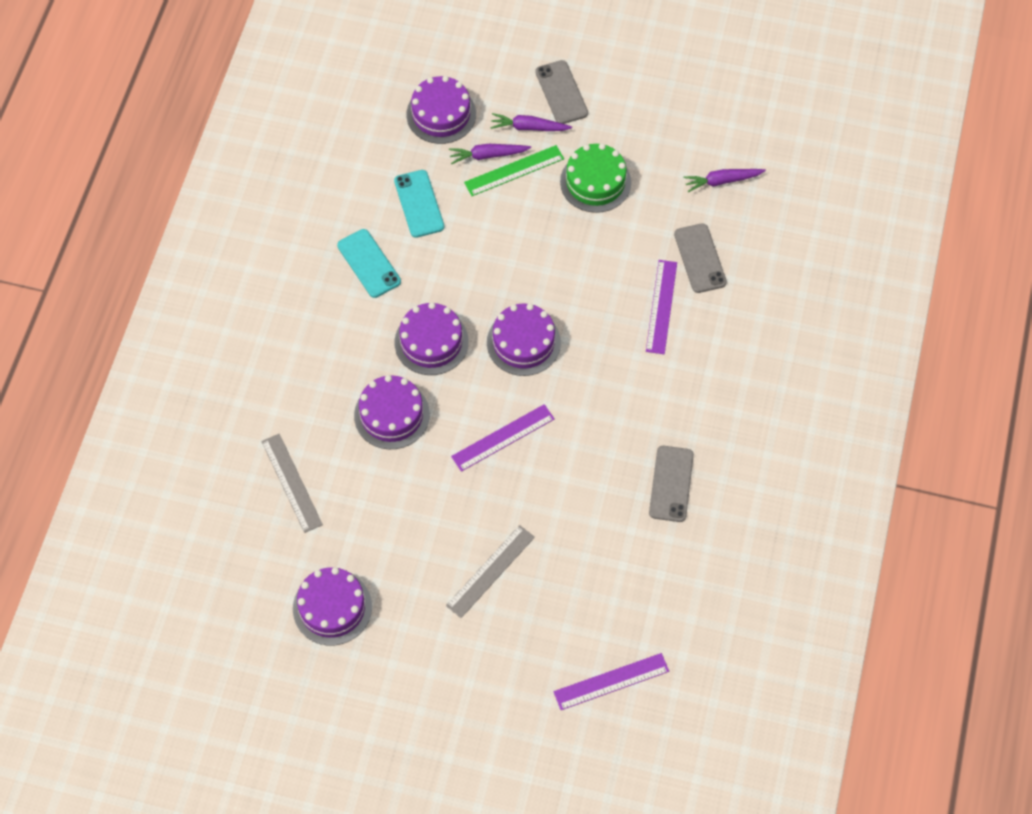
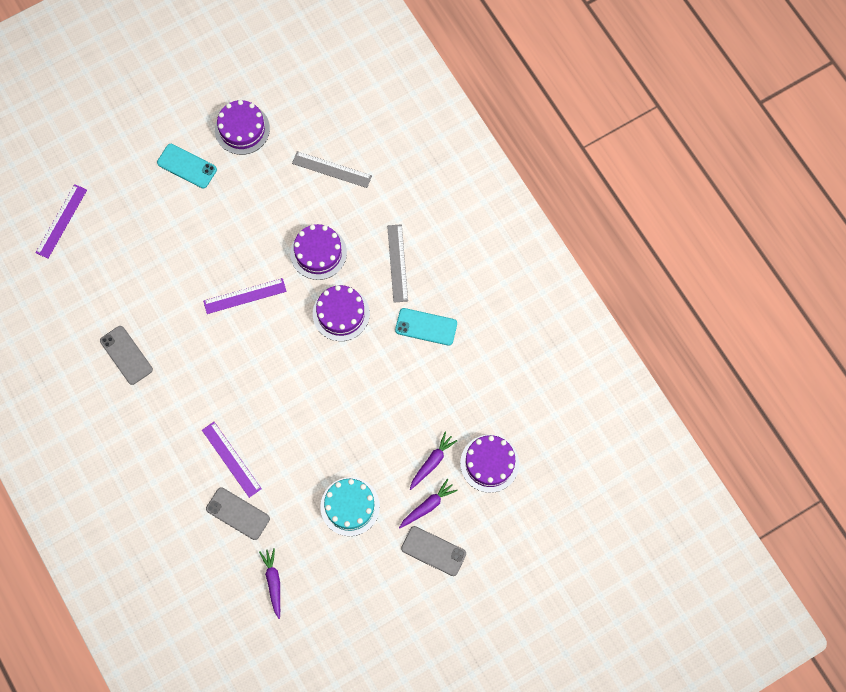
camera: 135 degrees right, 10 degrees up
turquoise phone [394,170,445,238] -> turquoise phone moved to [157,144,217,188]
grey ruler [446,525,535,618] -> grey ruler moved to [387,224,408,303]
purple ruler [451,404,555,472] -> purple ruler turned 60 degrees clockwise [203,278,287,314]
green ruler [464,145,564,196] -> none
purple cake [487,304,561,376] -> none
green cake [560,143,631,213] -> turquoise cake [320,477,380,536]
purple carrot [683,169,766,192] -> purple carrot turned 45 degrees counterclockwise [259,548,280,619]

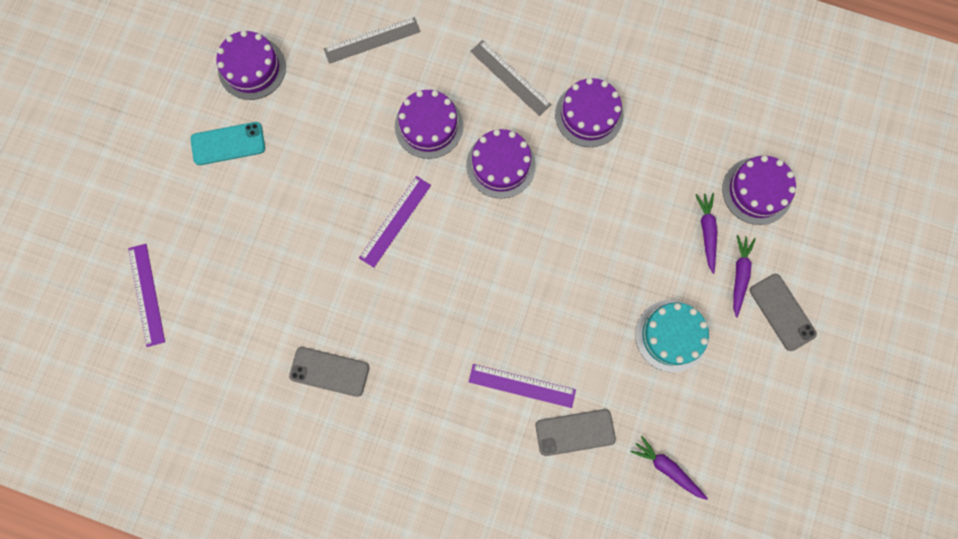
camera: 40 degrees left, 5 degrees up
turquoise phone [395,308,457,346] -> purple cake [555,78,624,147]
grey phone [401,526,466,576] -> grey phone turned 75 degrees clockwise [750,274,817,351]

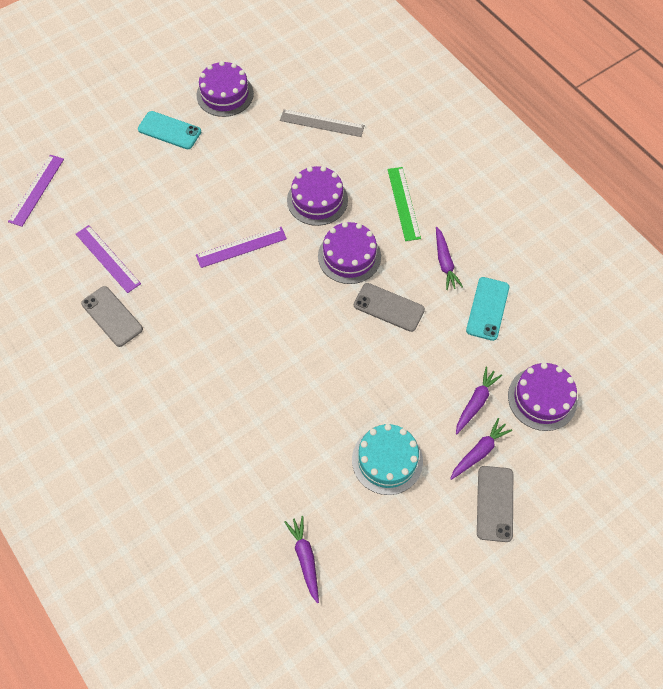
camera: 35 degrees right, 15 degrees down
purple ruler [469,364,576,408] -> purple ruler moved to [76,225,141,293]
grey ruler [470,40,552,116] -> green ruler [388,167,421,241]
grey phone [535,409,616,456] -> grey phone moved to [354,283,425,332]
purple cake [555,78,624,147] -> purple carrot [436,227,463,290]
none -> turquoise phone [466,277,509,341]

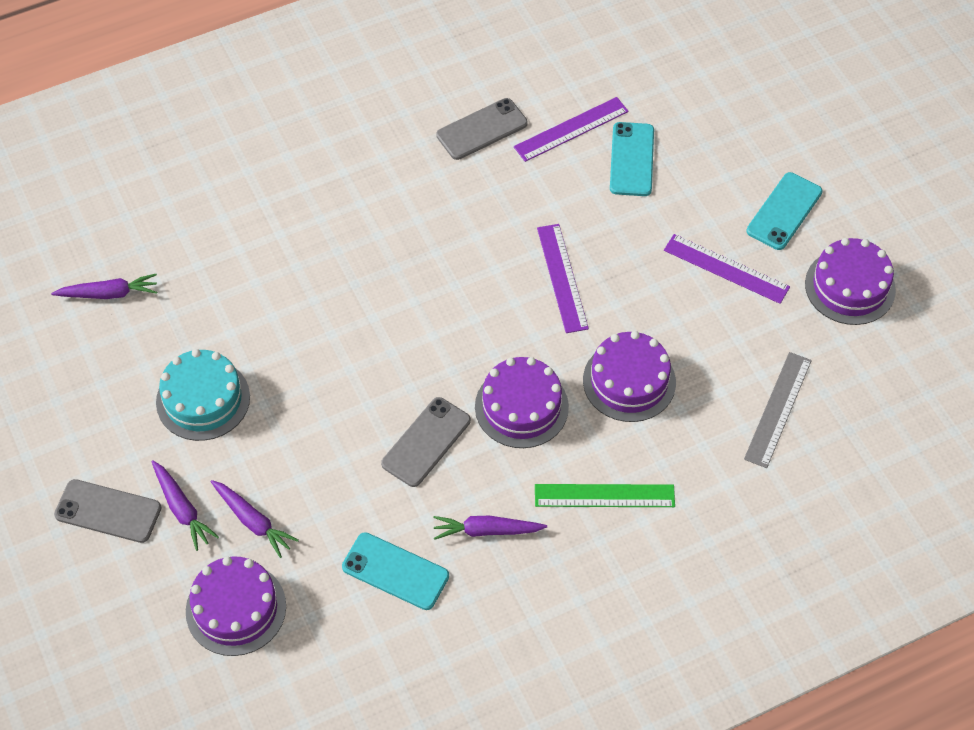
camera: 100 degrees right, 5 degrees down
purple ruler [8,155,64,227] -> purple ruler moved to [664,234,790,304]
none -> turquoise phone [610,122,654,196]

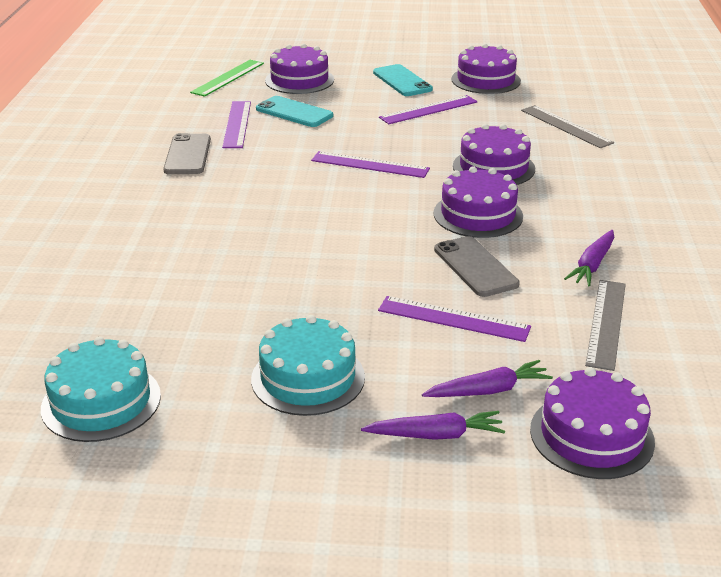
camera: 60 degrees left, 25 degrees down
purple carrot [51,274,157,299] -> turquoise cake [41,336,161,442]
grey phone [54,479,162,543] -> none
turquoise phone [342,532,449,610] -> grey ruler [585,280,626,371]
green ruler [535,484,675,507] -> green ruler moved to [190,60,264,97]
none -> purple cake [265,43,334,94]
none -> purple ruler [378,296,531,342]

